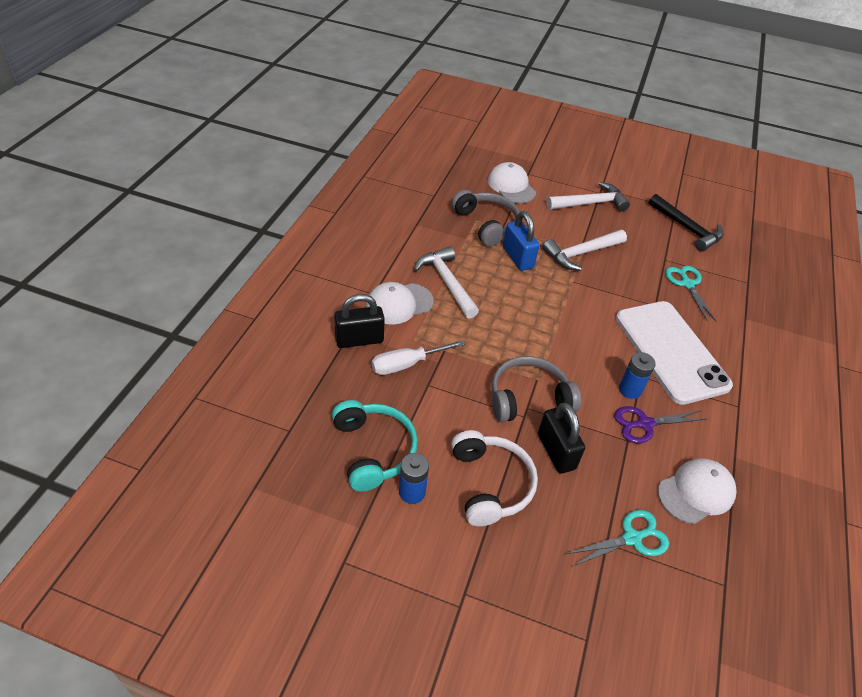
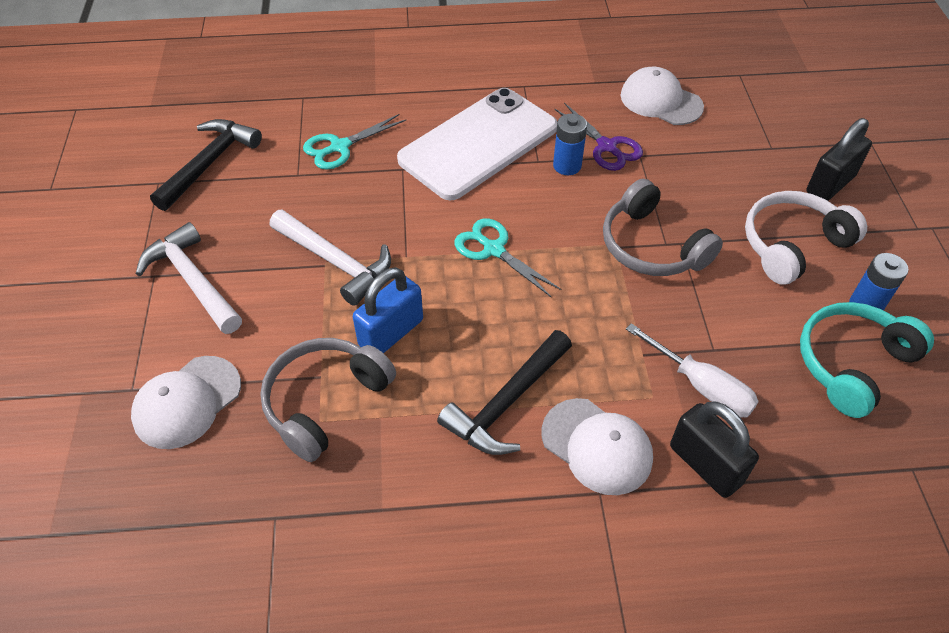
camera: 110 degrees left, 5 degrees up
white hammer [413,246,479,319] -> black hammer [437,330,572,455]
black padlock [538,402,585,474] -> black padlock moved to [806,118,872,201]
turquoise scissors [566,510,669,566] -> turquoise scissors moved to [455,218,561,297]

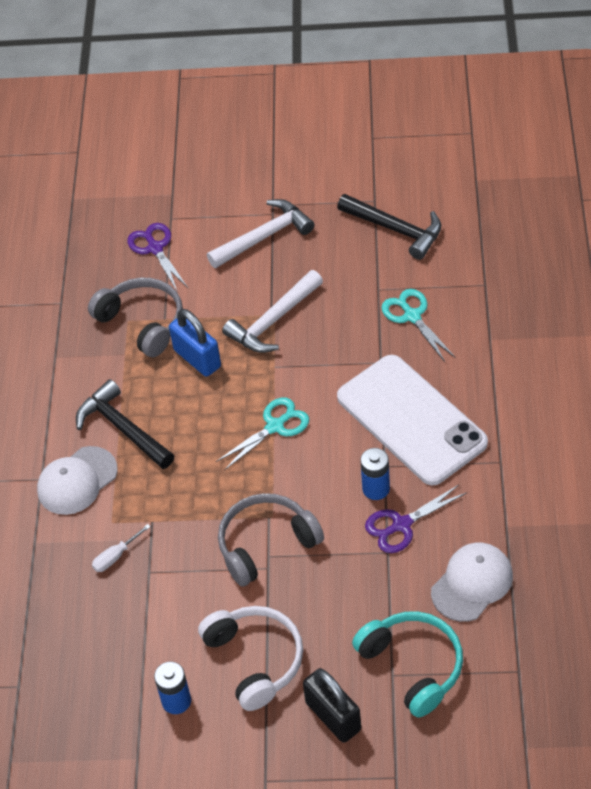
camera: 100 degrees right, 0 degrees up
white cap [131,356,241,449] -> purple scissors [127,223,188,291]
white screwdriver [626,323,759,418] -> white screwdriver [92,524,151,572], size x0.60
black padlock [670,401,759,498] -> none
turquoise headphones [800,302,934,418] -> turquoise headphones moved to [352,611,463,718]

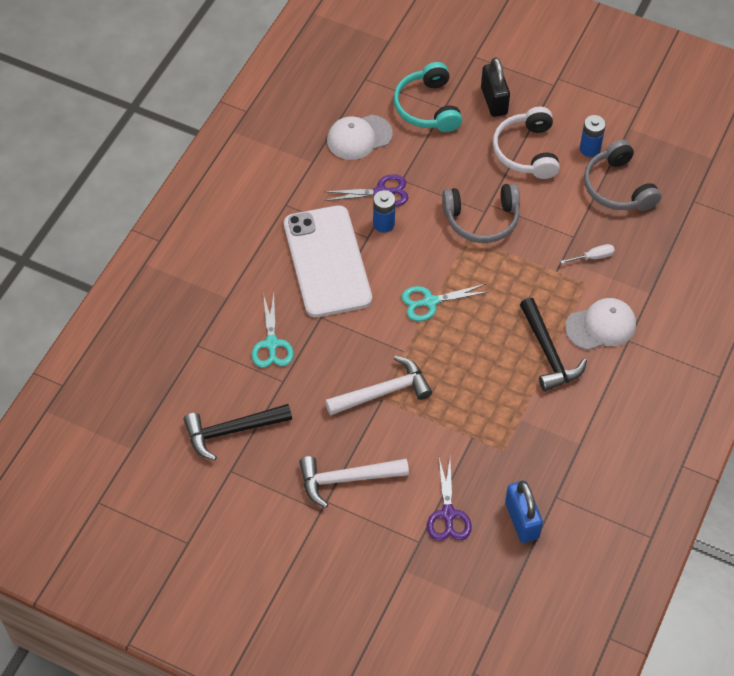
camera: 160 degrees left, 5 degrees up
grey headphones [88,278,183,357] -> grey headphones moved to [584,140,661,211]
blue padlock [169,309,221,377] -> blue padlock moved to [505,481,543,543]
black hammer [337,194,441,260] -> black hammer turned 75 degrees counterclockwise [183,404,292,460]

